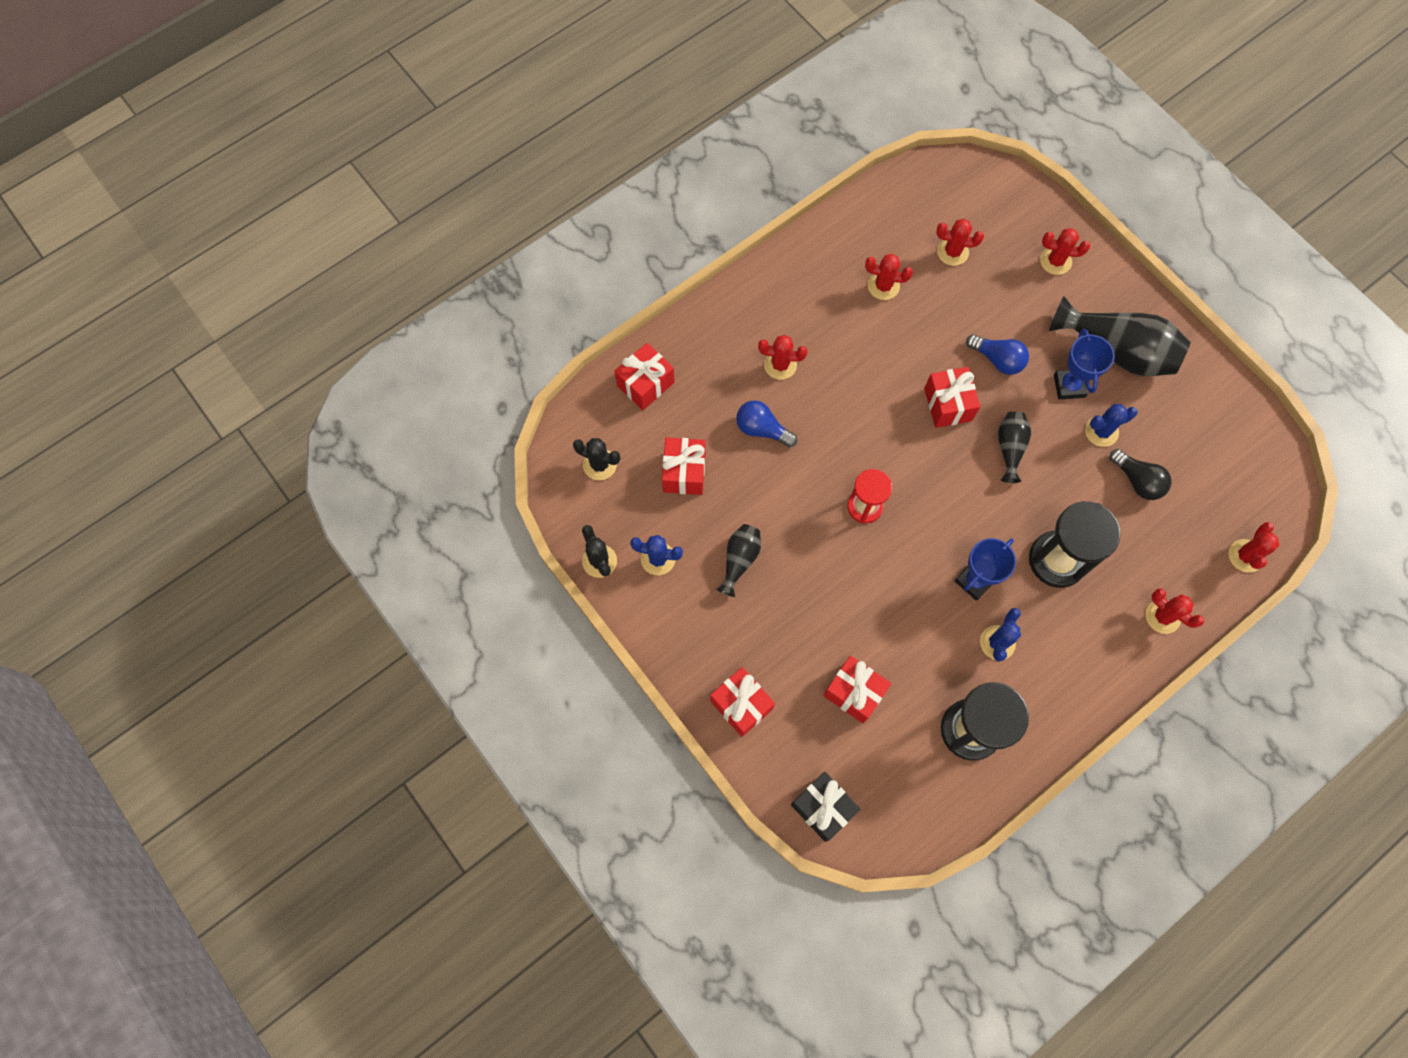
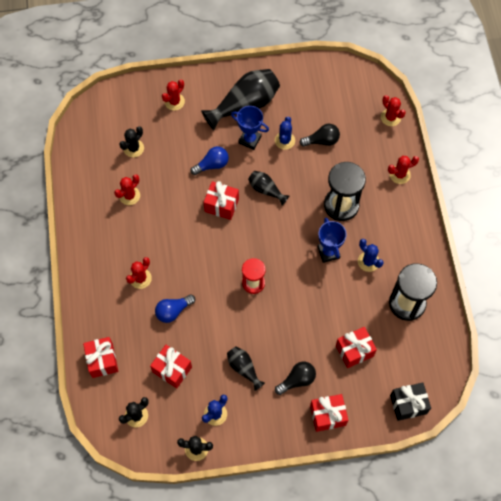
camera: 60 degrees left, 5 degrees down
red cactus [936,219,984,266] -> black cactus [119,126,144,157]
none -> black light bulb [275,362,316,395]

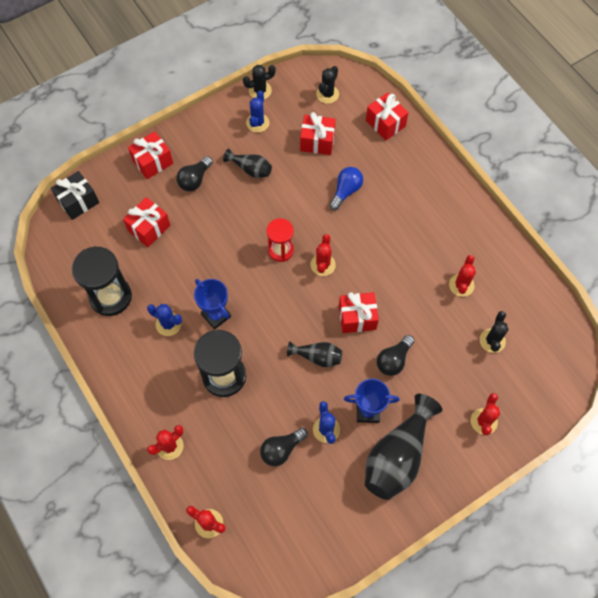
camera: 155 degrees right, 0 degrees up
red cactus [126,257,152,289] -> red cactus moved to [311,234,336,276]
blue light bulb [190,146,229,175] -> black light bulb [377,335,414,376]

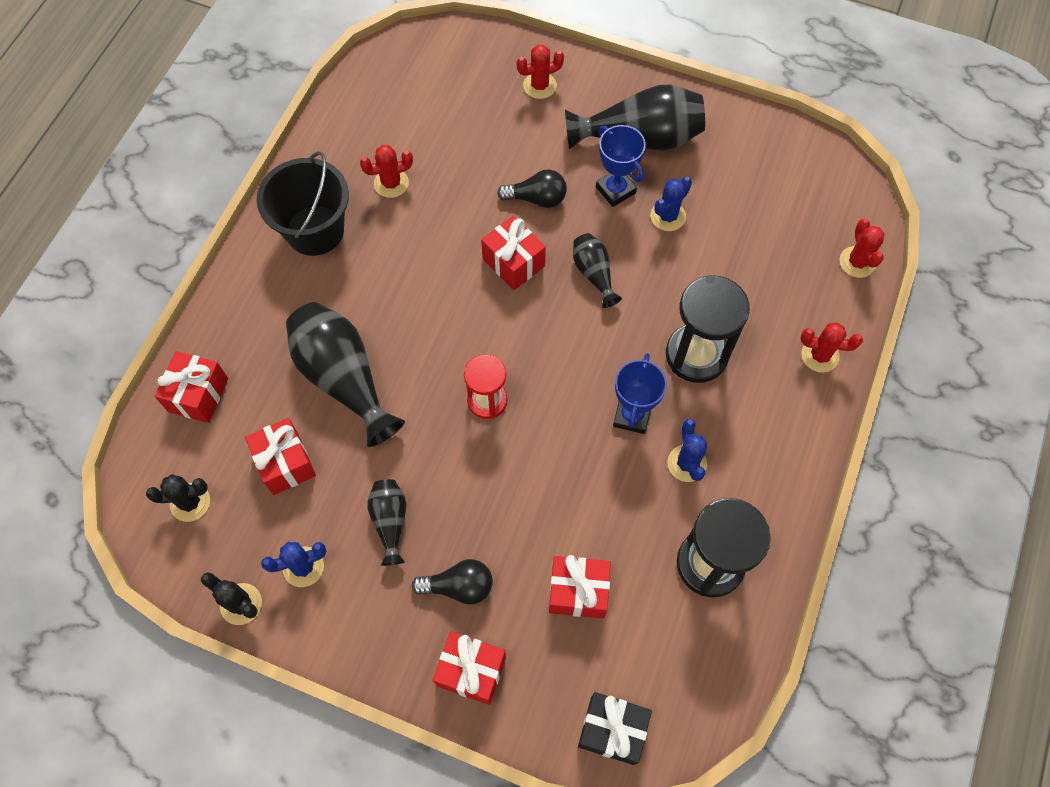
camera: 125 degrees left, 0 degrees up
black light bulb [260,428,308,466] -> none
red cactus [311,234,336,276] -> none
blue light bulb [329,167,363,210] -> black vase [286,302,405,447]
black cactus [480,311,508,353] -> none
none -> black bucket [257,151,349,256]

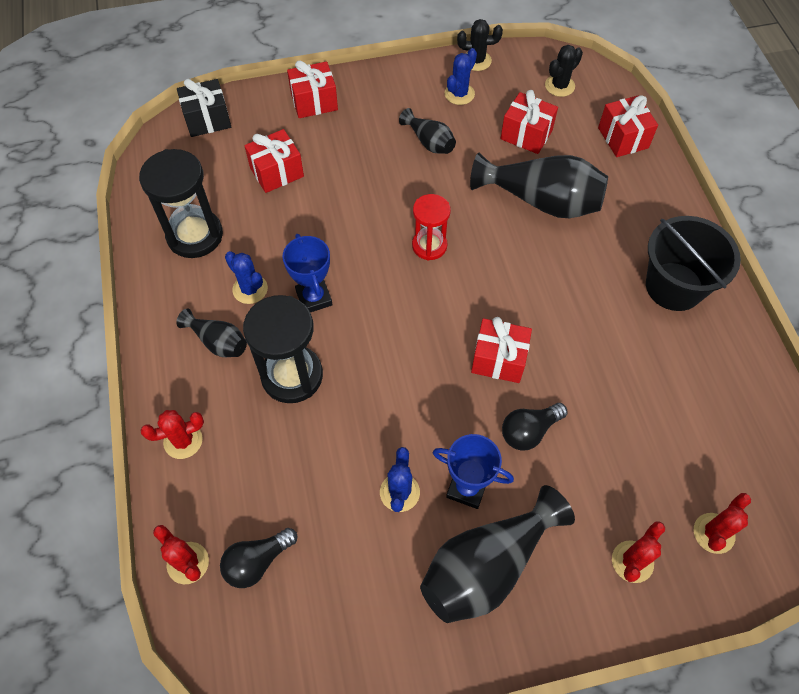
camera: 145 degrees right, 5 degrees down
red cactus [360,145,413,198] -> red cactus moved to [694,493,751,554]
black light bulb [411,559,493,605] -> black light bulb moved to [220,528,297,588]
black vase [573,233,622,308] -> black vase moved to [176,309,247,357]

